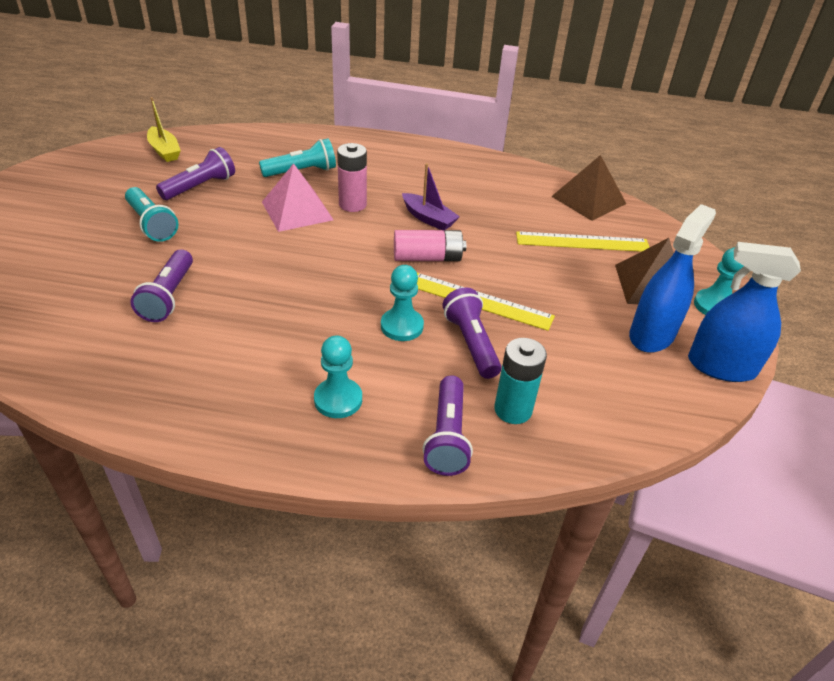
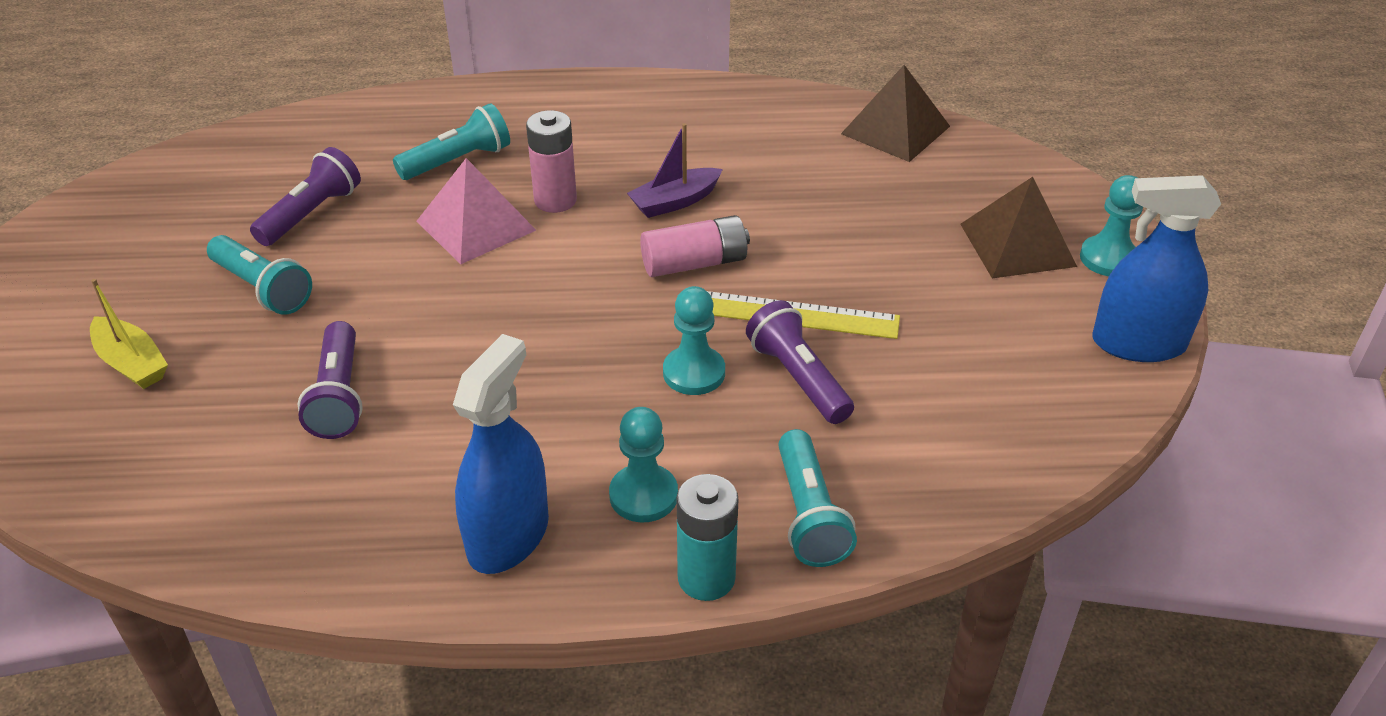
camera: 10 degrees left, 0 degrees up
yellow boat [147,97,181,162] -> yellow boat moved to [90,279,168,389]
purple boat [402,163,460,231] -> purple boat turned 120 degrees clockwise [627,123,723,218]
purple flashlight [423,375,473,476] -> turquoise flashlight [778,429,857,567]
turquoise battery [494,338,547,424] -> turquoise battery moved to [677,474,738,601]
yellow ruler [516,231,650,252] -> none
blue spray bottle [629,204,716,353] -> blue spray bottle moved to [453,334,549,574]

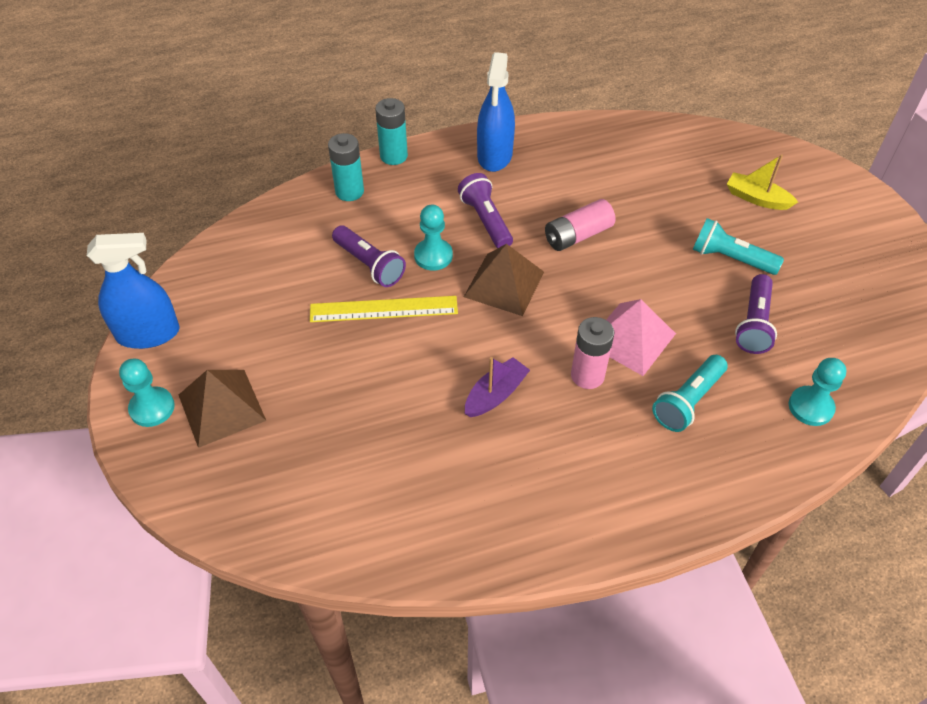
camera: 165 degrees right, 10 degrees up
purple flashlight [298,321,363,439] -> purple flashlight moved to [458,173,513,248]
turquoise pawn [609,407,678,522] -> turquoise pawn moved to [789,358,846,426]
pink battery [640,215,750,277] -> pink battery moved to [545,199,616,251]
turquoise flashlight [778,429,857,567] -> turquoise battery [328,133,364,201]
brown pyramid [841,65,950,162] -> brown pyramid moved to [464,244,544,316]

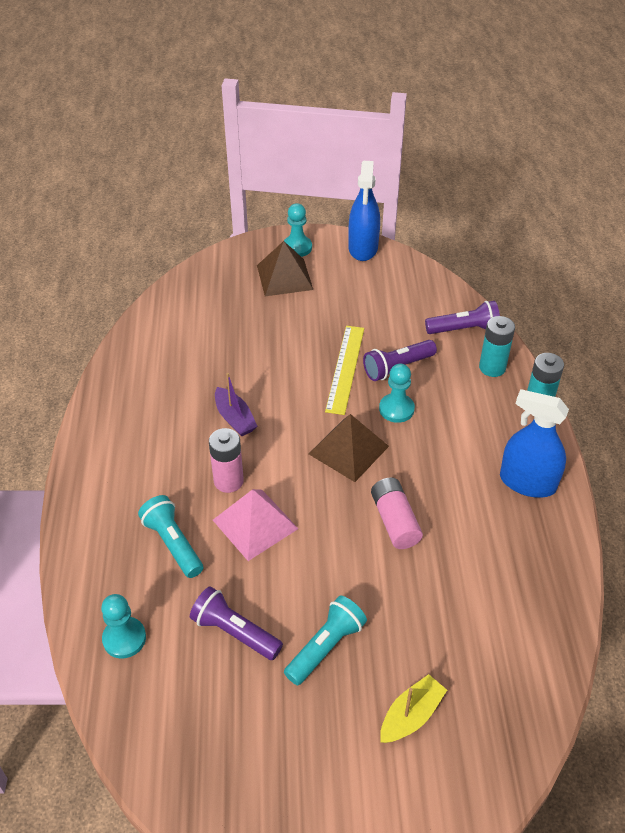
camera: 105 degrees right, 5 degrees down
purple flashlight [458,173,513,248] -> purple flashlight moved to [425,301,500,334]

